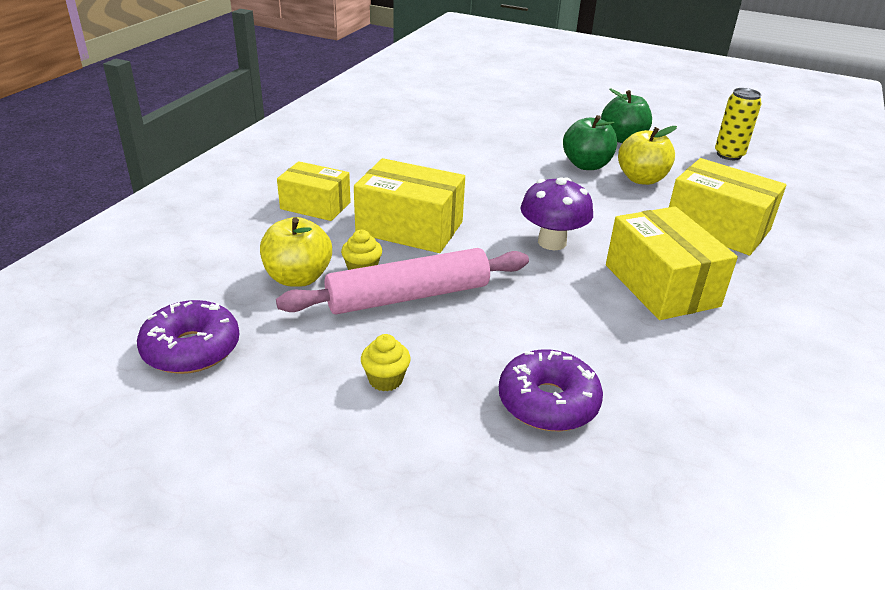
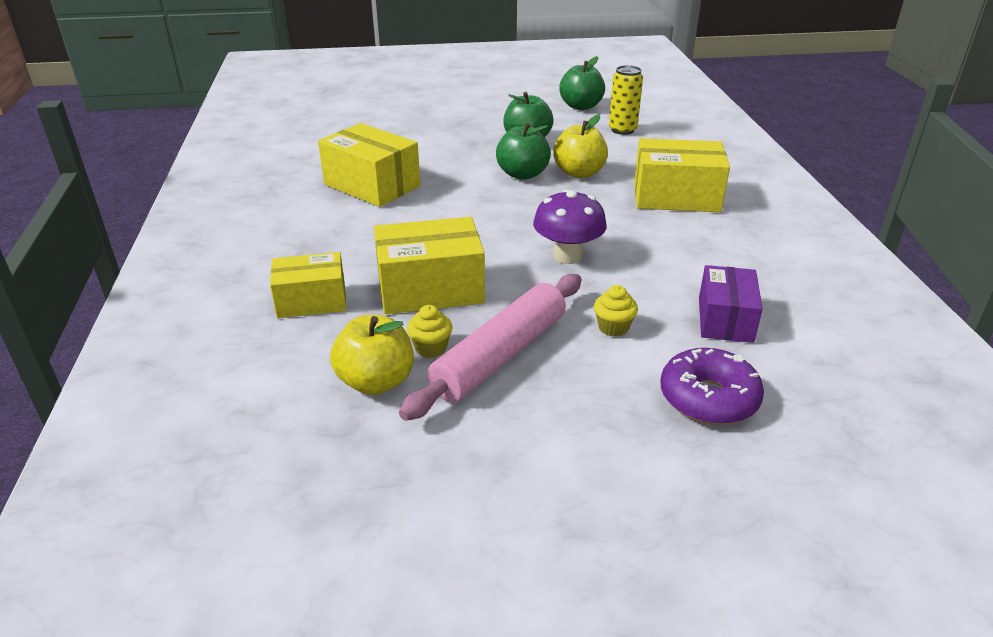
camera: 30 degrees left, 0 degrees up
purple donut [137,300,240,374] -> none
yellow cupcake [361,334,411,392] -> yellow cupcake moved to [594,285,638,337]
yellow box [606,207,738,320] -> yellow box moved to [318,123,420,207]
none -> green apple [559,56,605,110]
none -> purple box [699,265,763,343]

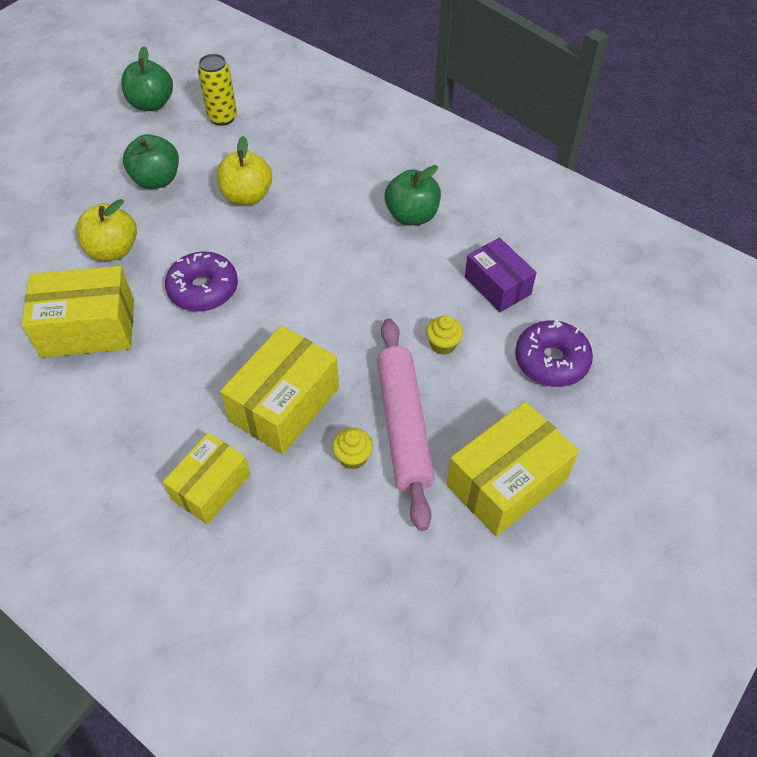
camera: 45 degrees left, 20 degrees up
yellow apple [330,315,414,395] -> yellow apple moved to [76,199,137,261]
green apple [496,123,551,180] -> green apple moved to [384,165,441,225]
purple mushroom [533,189,607,264] -> none
yellow box [634,138,730,212] -> yellow box moved to [447,401,579,537]
none -> purple donut [165,251,238,312]

